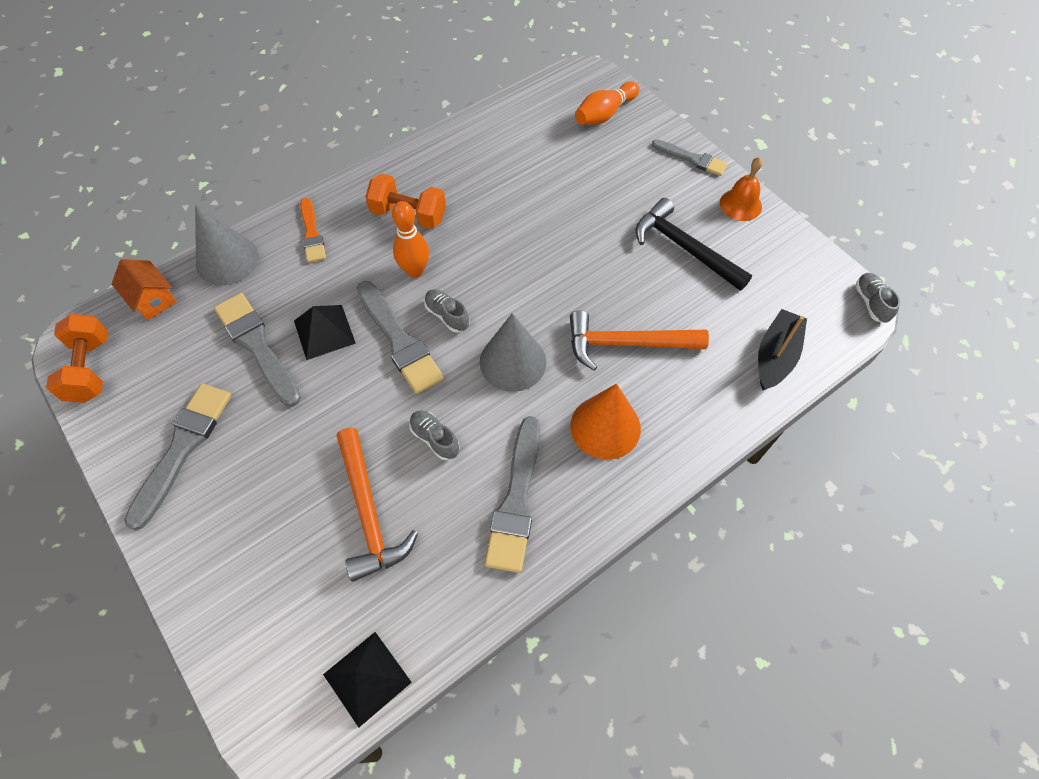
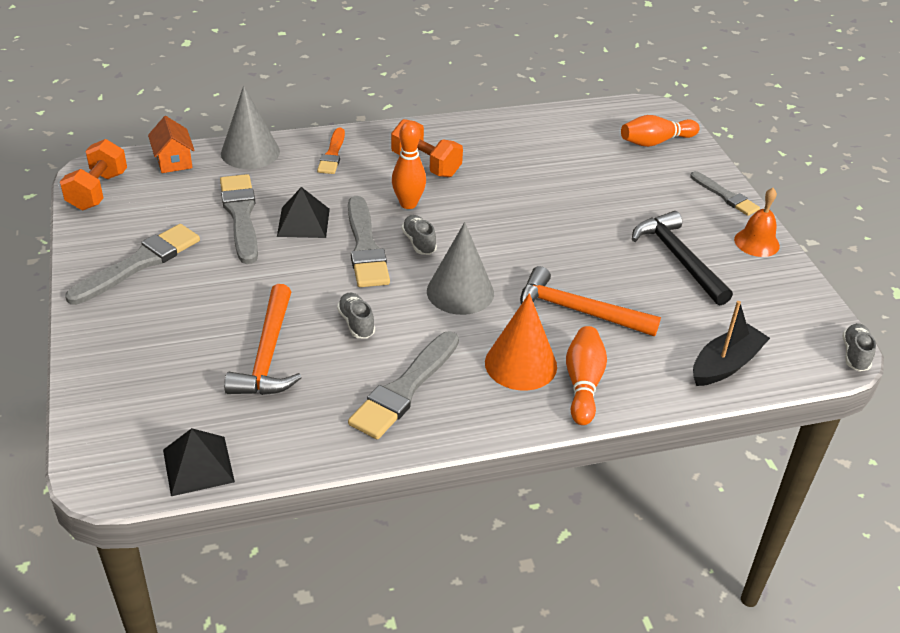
camera: 20 degrees right, 20 degrees down
none -> orange bowling pin [566,326,607,425]

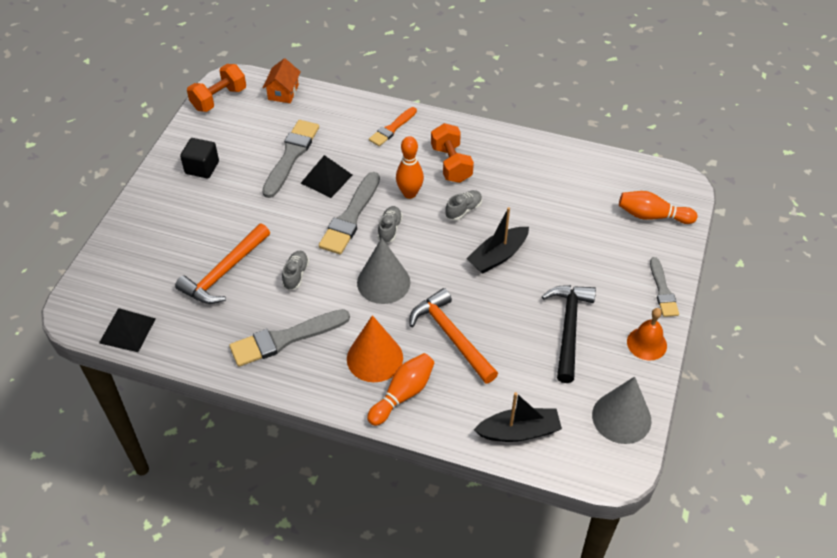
camera: 35 degrees right, 10 degrees up
grey brush [65,224,200,305] -> black cube [180,138,219,179]
grey cone [221,86,280,169] -> grey cone moved to [592,376,651,444]
grey shoe [843,323,876,371] -> grey shoe moved to [445,190,482,221]
none -> black boat [466,207,529,274]

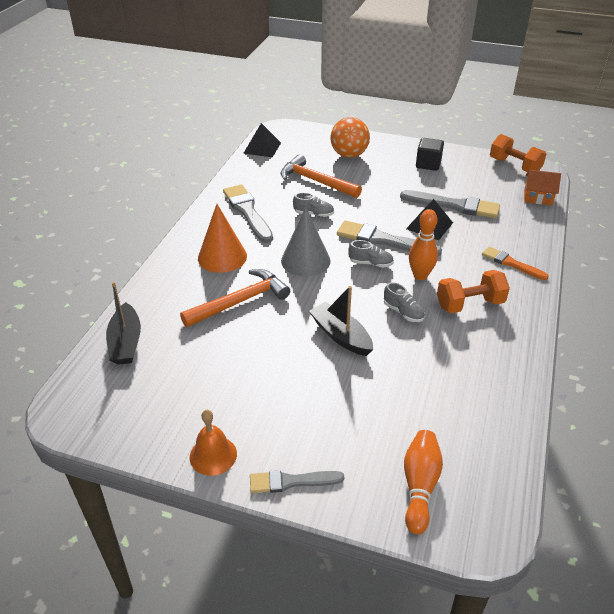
camera: 90 degrees right, 10 degrees down
orange bowling pin [367,353,435,426] -> none
black hammer [542,285,596,383] -> none
grey cone [592,376,651,444] -> none
none -> orange ball [330,117,370,158]

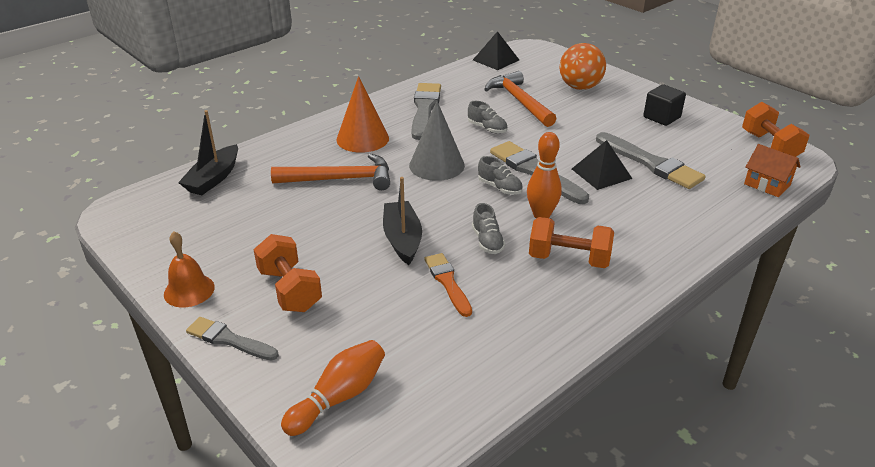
camera: 30 degrees right, 5 degrees down
orange brush [482,247,549,280] -> orange brush moved to [424,253,472,317]
none -> orange dumbbell [254,234,322,312]

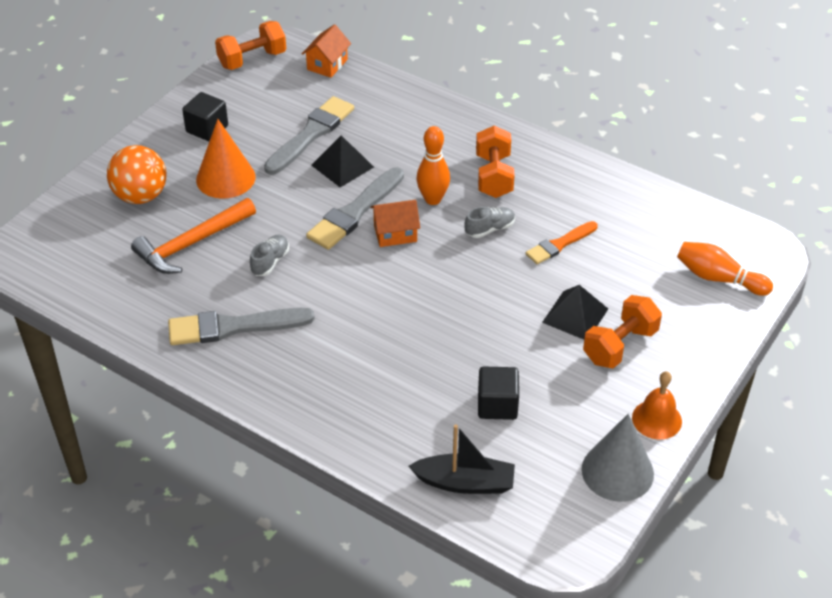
camera: 105 degrees left, 10 degrees up
grey brush [186,317,279,361] -> none
orange hammer [271,154,390,190] -> none
orange cone [337,76,389,153] -> orange cone moved to [196,119,256,199]
black boat [383,177,422,265] -> none
grey cone [409,101,465,181] -> grey cone moved to [582,414,654,502]
black pyramid [473,31,519,70] -> black pyramid moved to [542,285,608,340]
grey shoe [478,156,523,195] -> orange house [370,200,420,247]
none -> black cube [478,366,519,420]

